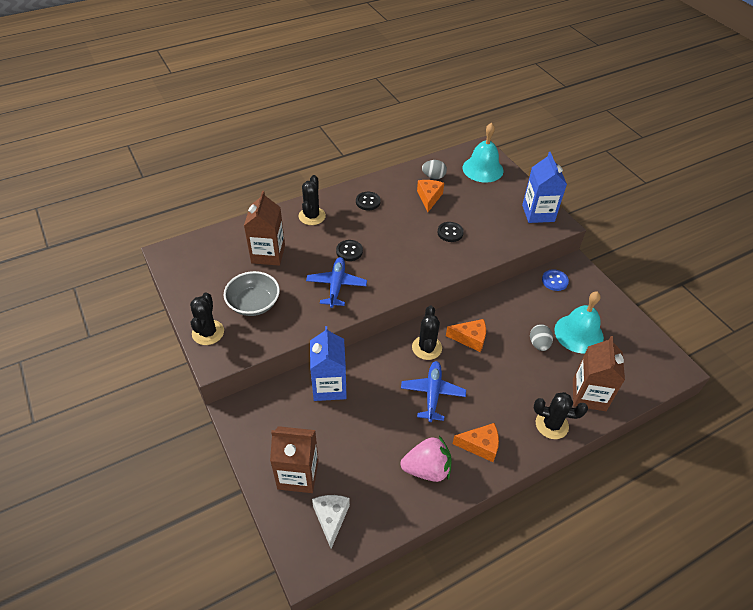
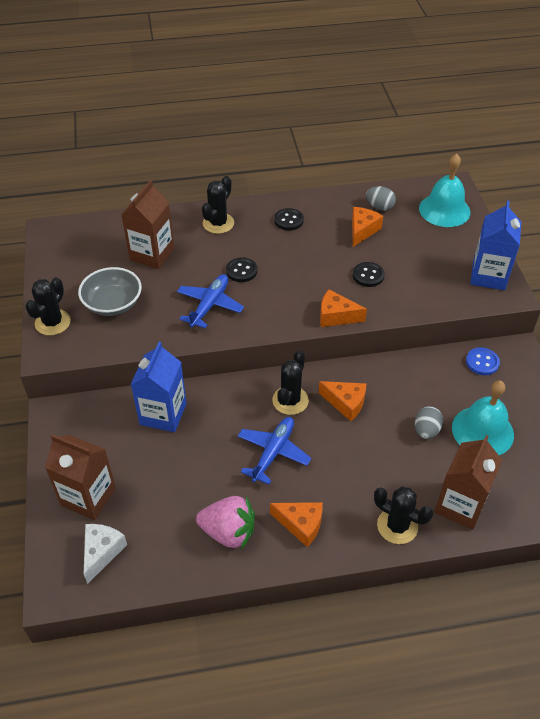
camera: 20 degrees right, 0 degrees up
none -> orange cheese [320,290,367,327]

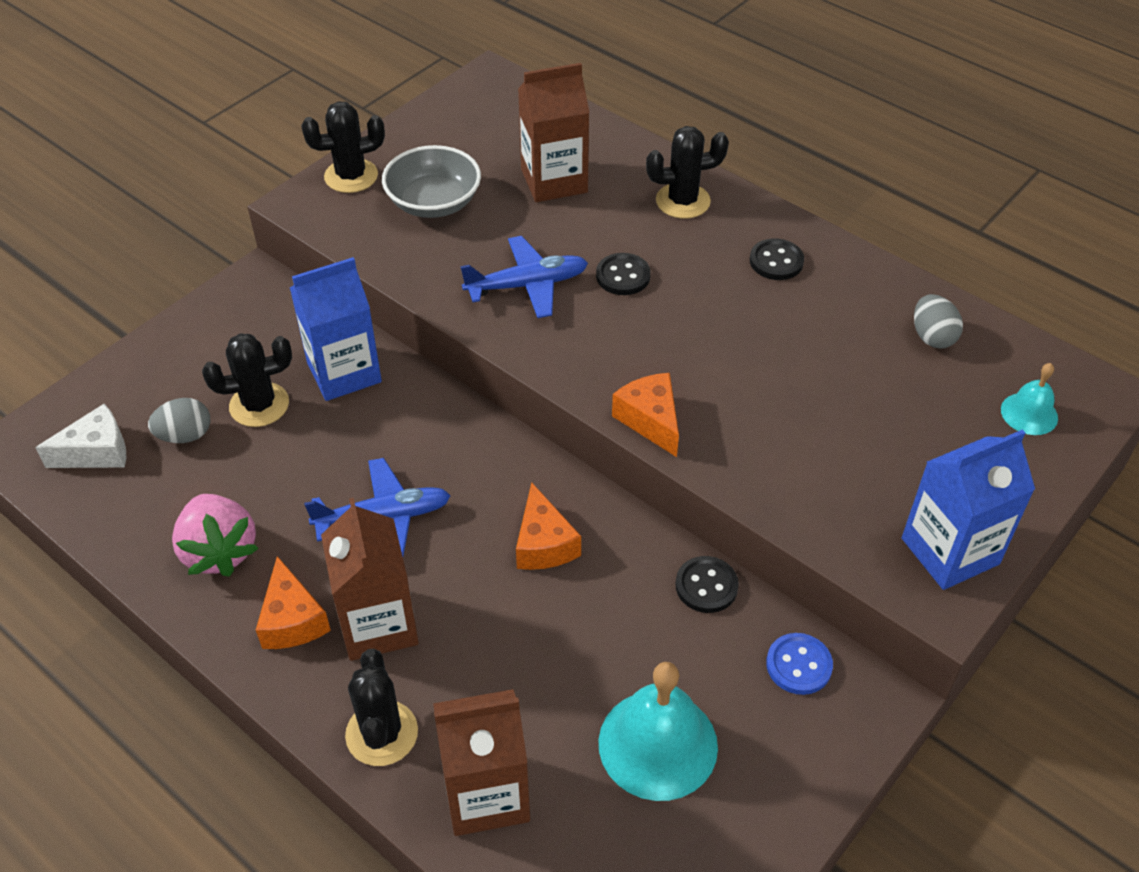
camera: 50 degrees right, 0 degrees up
brown carton [45,434,116,520] -> brown carton moved to [321,498,419,661]
black cactus [272,351,309,415] -> black cactus moved to [202,333,292,427]
orange cheese [352,207,383,247] -> none
black button [353,262,385,287] -> black button moved to [675,556,739,613]
grey egg [415,406,443,439] -> grey egg moved to [148,398,210,443]
turquoise bell [419,154,470,227] -> turquoise bell [1001,363,1058,435], size x0.54

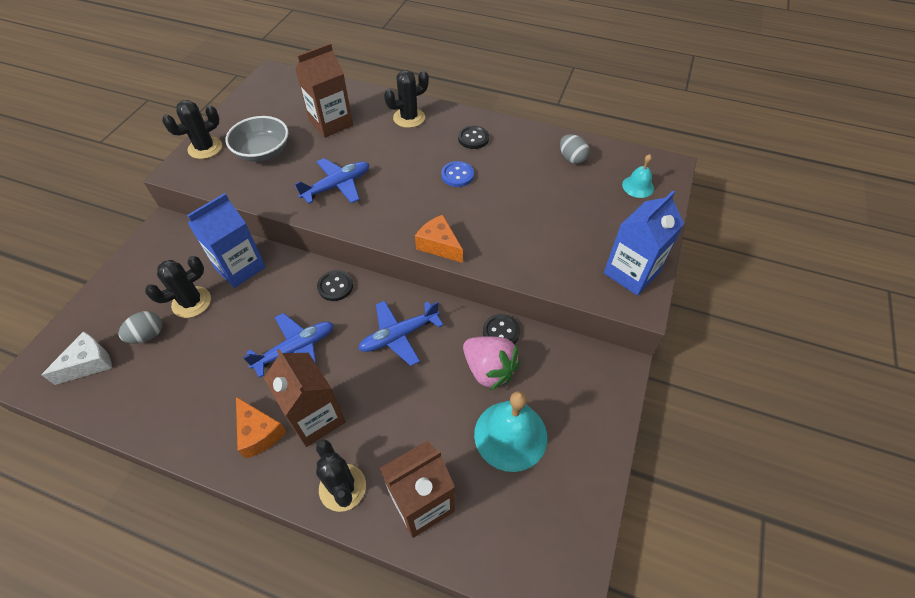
camera: 20 degrees left, 5 degrees up
pink strawberry [172,494,259,577] -> pink strawberry moved to [463,336,520,391]
orange cheese [516,482,581,570] -> blue plane [358,301,443,366]
black button [596,253,651,295] -> black button moved to [317,270,353,301]
blue button [766,633,833,695] -> blue button moved to [441,161,474,187]

